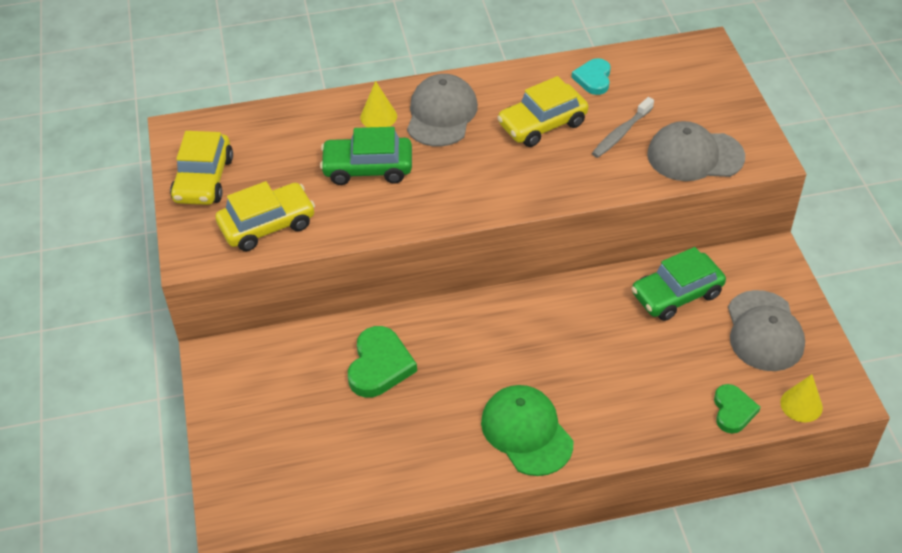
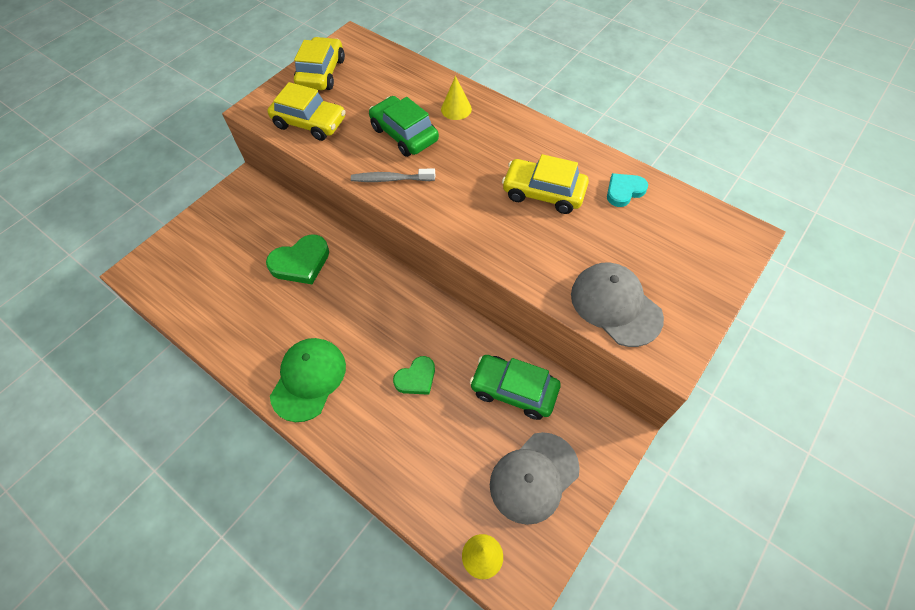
camera: 50 degrees right, 10 degrees up
yellow car [170,131,233,205] -> yellow car turned 135 degrees clockwise [294,37,345,90]
grey cap [407,74,478,147] -> none
grey toothbrush [592,97,654,158] -> grey toothbrush moved to [351,169,435,182]
green heart [714,384,761,434] -> green heart moved to [393,356,435,395]

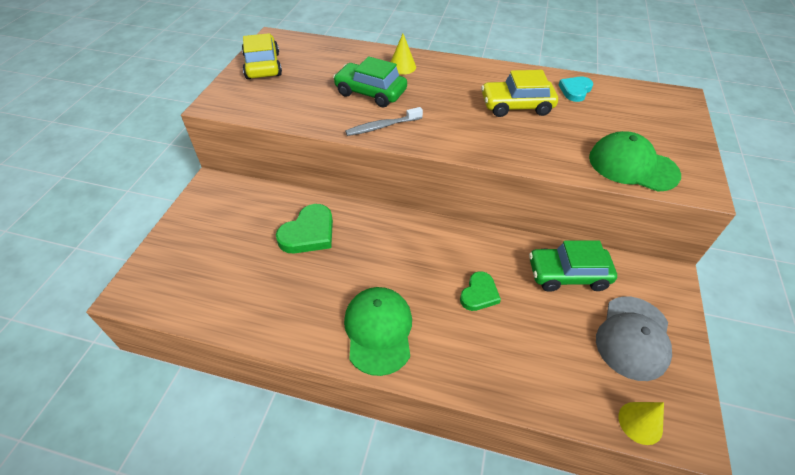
camera: 25 degrees left, 10 degrees down
yellow car [268,82,346,141] -> none
grey cap [571,263,664,347] -> green cap [589,131,681,192]

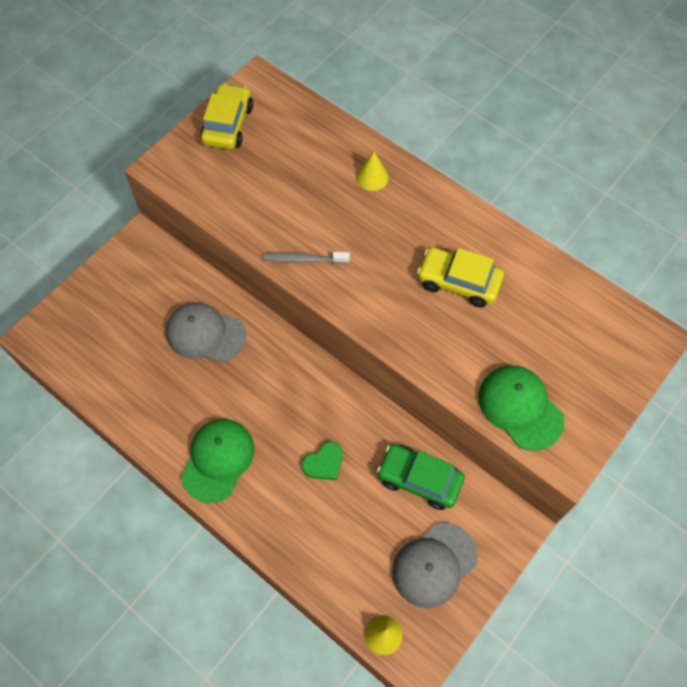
camera: 25 degrees right, 15 degrees up
green heart [276,204,333,254] -> grey cap [166,302,246,363]
green car [333,56,407,107] -> none
turquoise heart [559,77,593,102] -> none

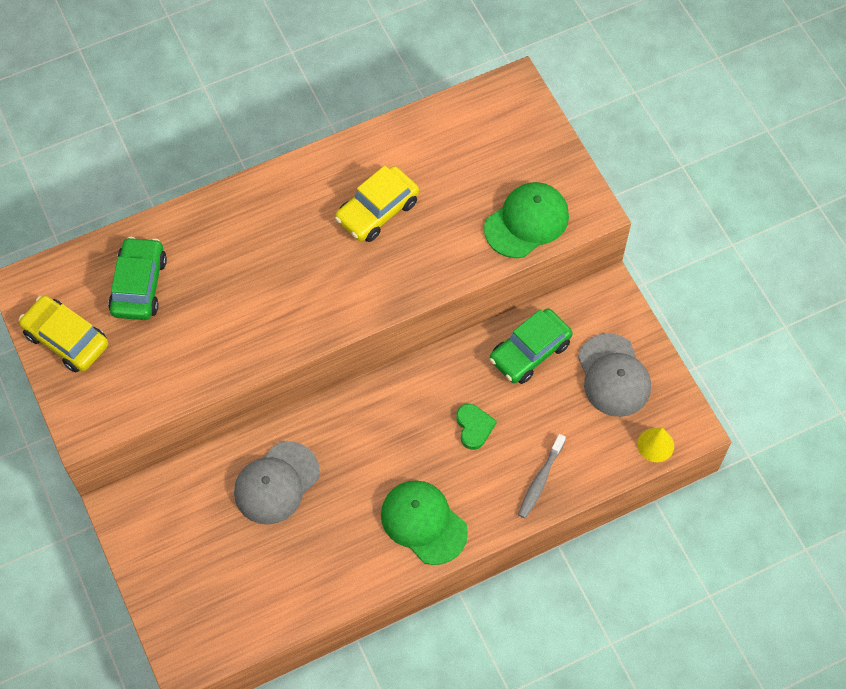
camera: 65 degrees left, 0 degrees up
grey toothbrush [263,252,350,264] -> grey toothbrush moved to [518,434,566,519]
yellow cone [356,151,389,191] -> none
green cap [478,366,565,451] -> green cap turned 150 degrees clockwise [484,182,569,258]
none -> green car [108,237,167,320]

